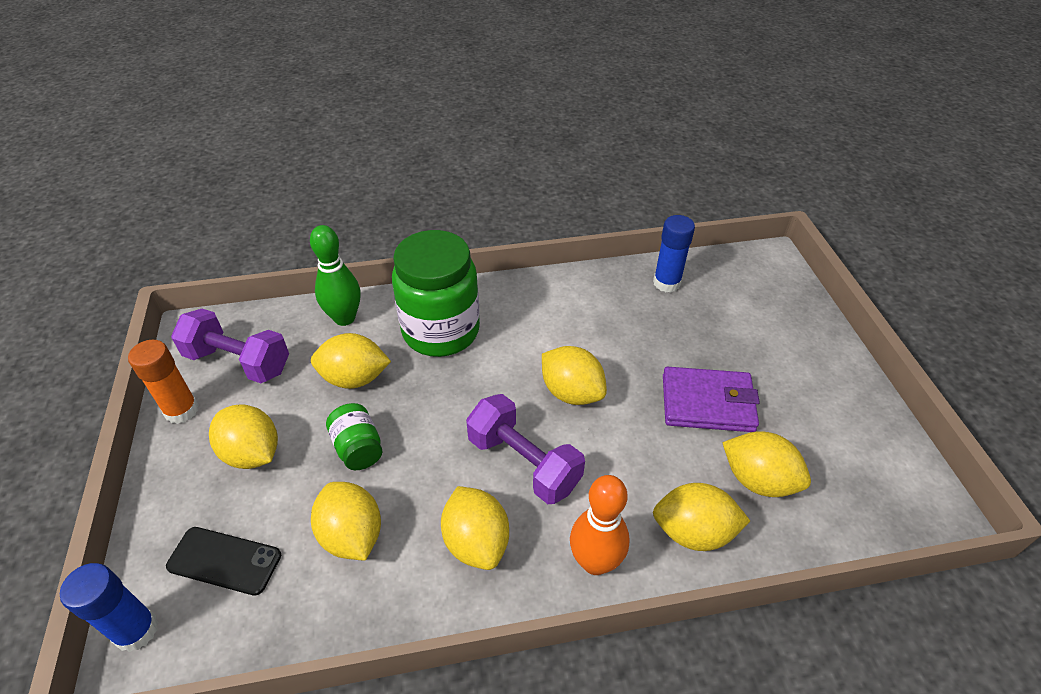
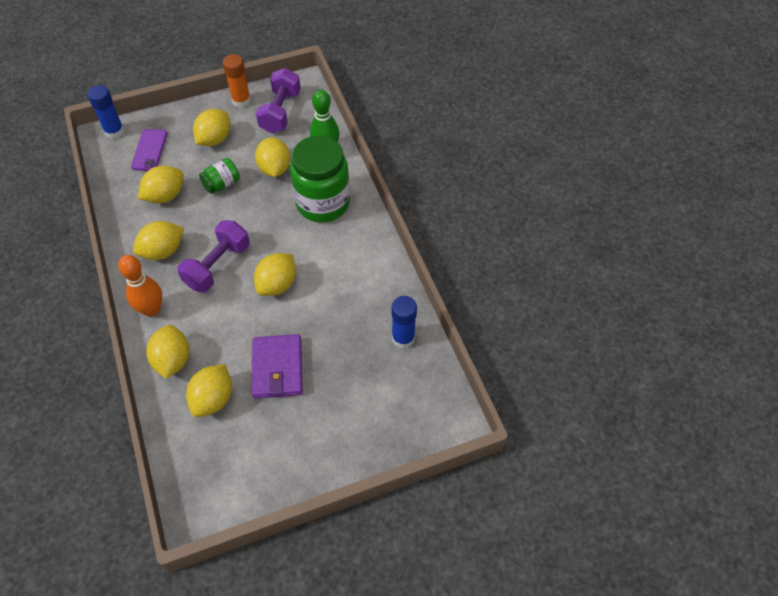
camera: 80 degrees right, 10 degrees up
black phone [166,527,281,596] -> purple phone [131,129,167,171]

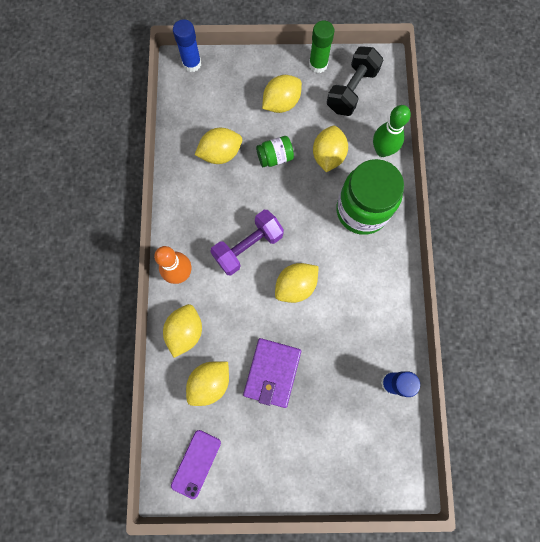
camera: 20 degrees right, 20 degrees up
purple phone [131,129,167,171] -> purple phone moved to [171,430,221,499]
yellow lemon [133,221,184,260] -> none
orange glue stick [223,54,251,108] -> green glue stick [309,21,334,73]
purple dumbbell [256,68,301,133] -> black dumbbell [327,46,383,116]

